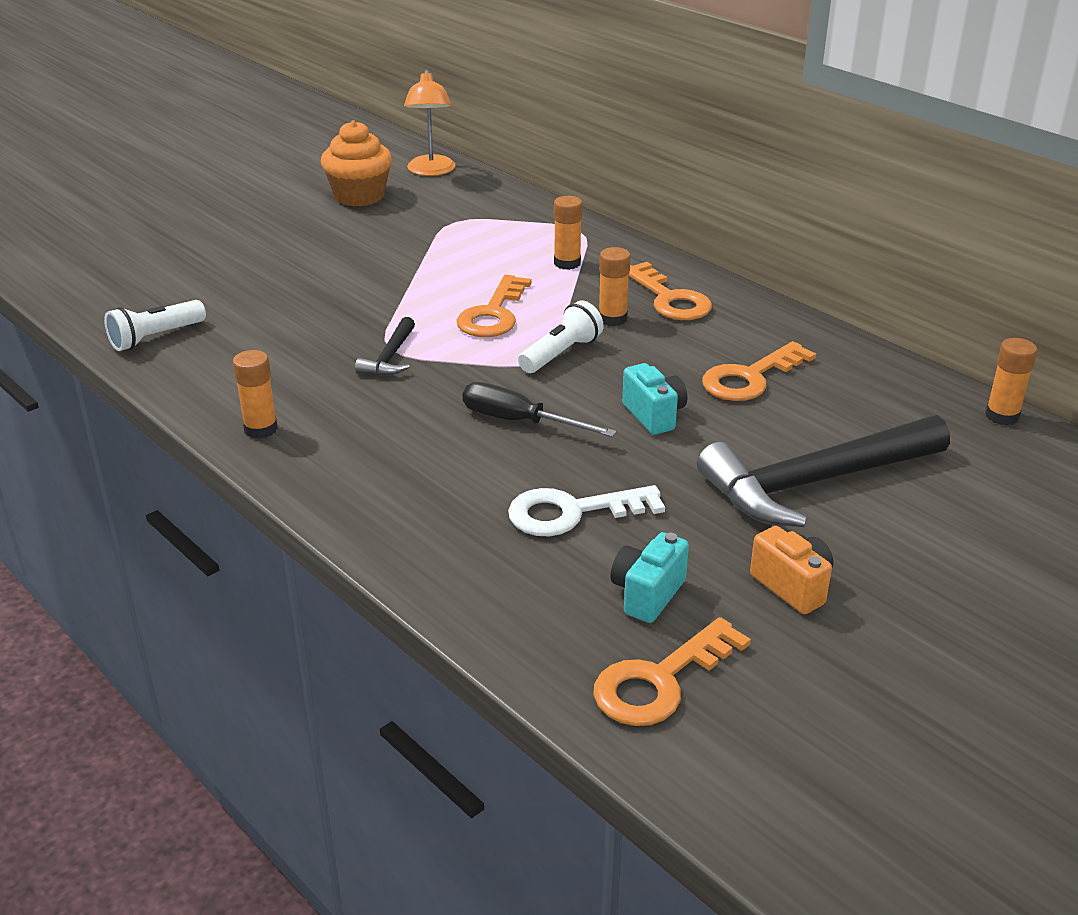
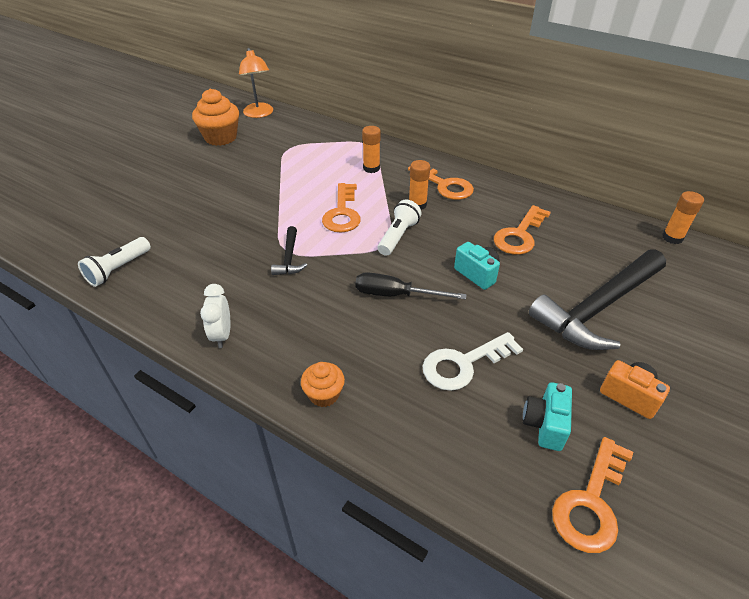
camera: 15 degrees left, 10 degrees up
orange glue stick [233,350,278,439] -> white clock [200,284,230,348]
none -> orange cupcake [301,362,345,407]

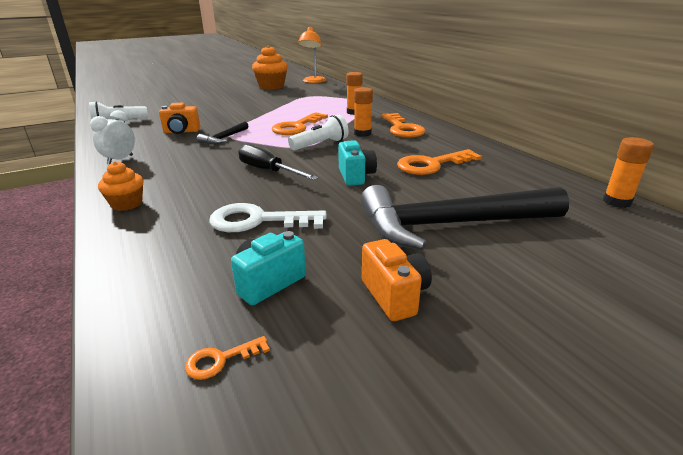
camera: 30 degrees right, 15 degrees down
orange key [552,437,633,553] -> orange key [185,336,270,380], size x0.46
none -> orange camera [159,103,200,134]

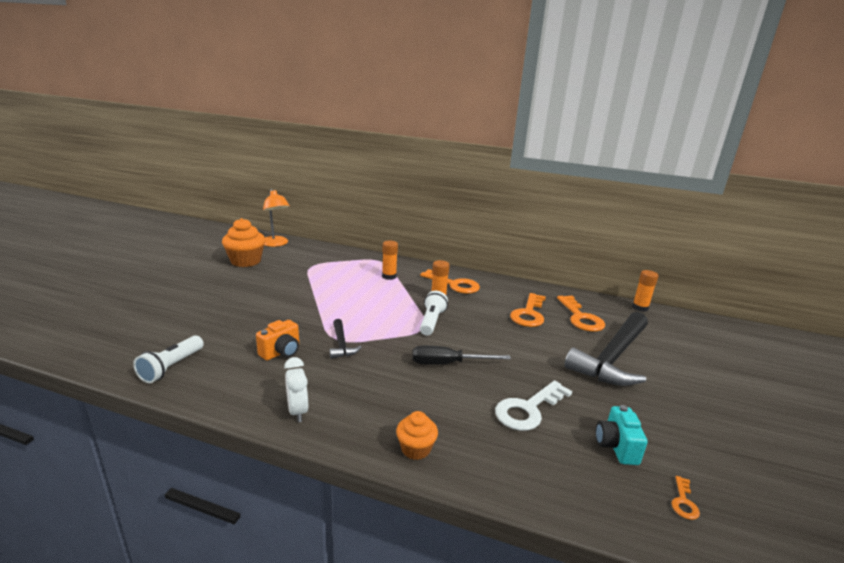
camera: 45 degrees left, 5 degrees down
orange key [272,112,328,135] -> orange key moved to [557,296,605,331]
turquoise camera [338,140,377,186] -> none
orange camera [362,239,432,321] -> none

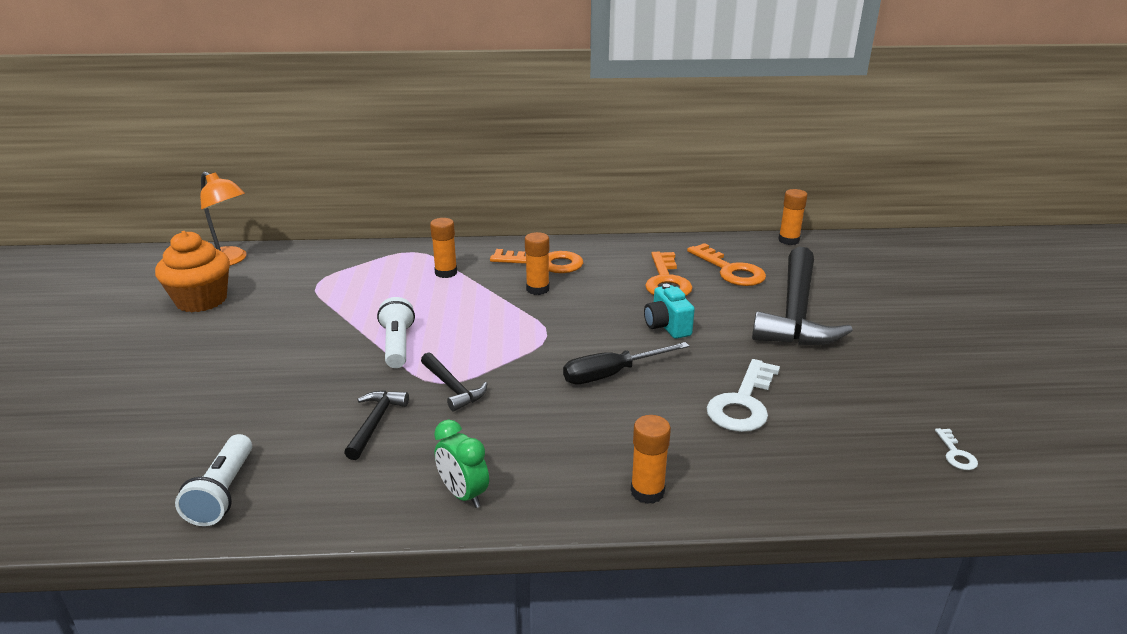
camera: 20 degrees left, 5 degrees up
orange camera [256,320,299,360] -> black hammer [344,390,409,460]
white clock [284,357,308,422] -> green clock [434,420,489,508]
orange cupcake [396,411,438,460] -> orange glue stick [631,415,671,504]
white flashlight [420,291,448,336] -> white flashlight moved to [377,297,415,368]
turquoise camera [595,405,648,465] -> turquoise camera moved to [644,284,695,339]
orange key [671,476,700,520] -> white key [935,428,978,470]

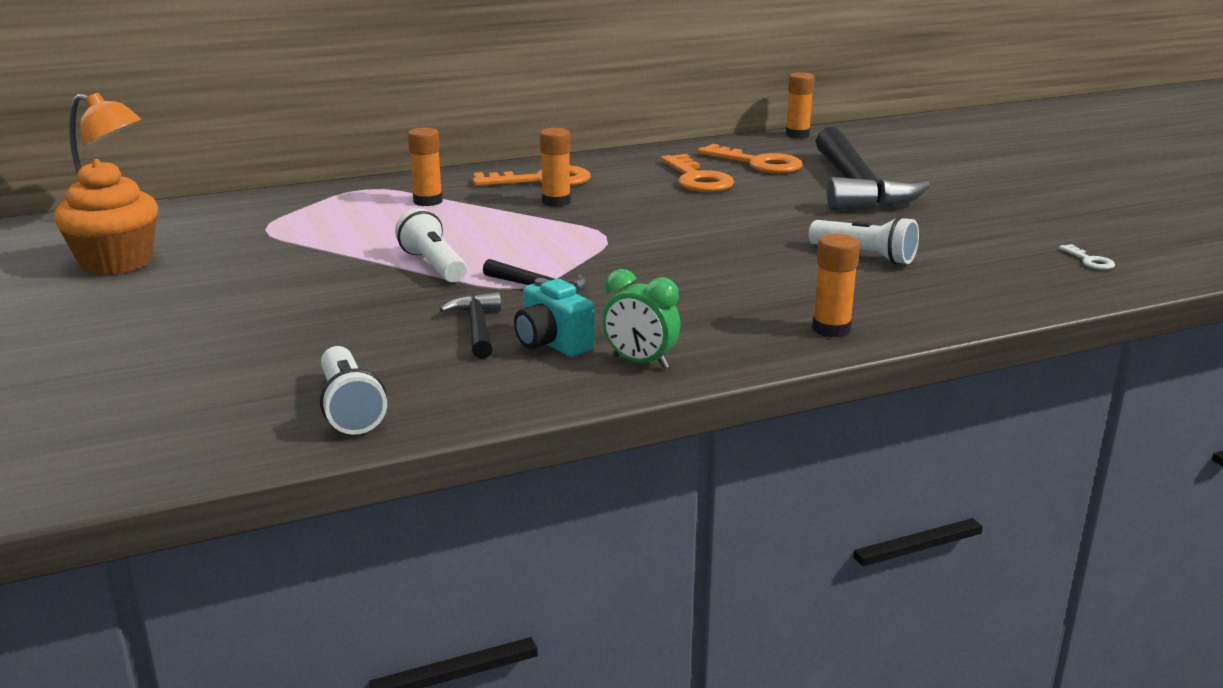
camera: 20 degrees left, 5 degrees down
black screwdriver [563,342,689,384] -> none
turquoise camera [644,284,695,339] -> turquoise camera moved to [514,278,595,357]
white key [706,359,780,432] -> white flashlight [809,216,919,264]

